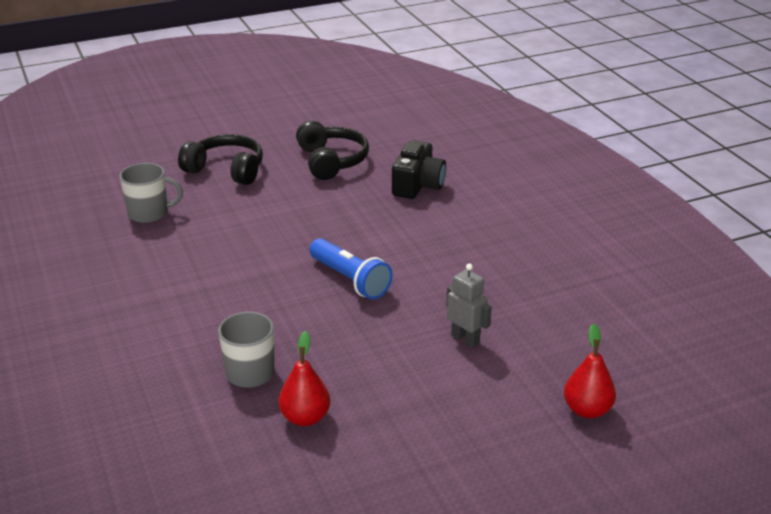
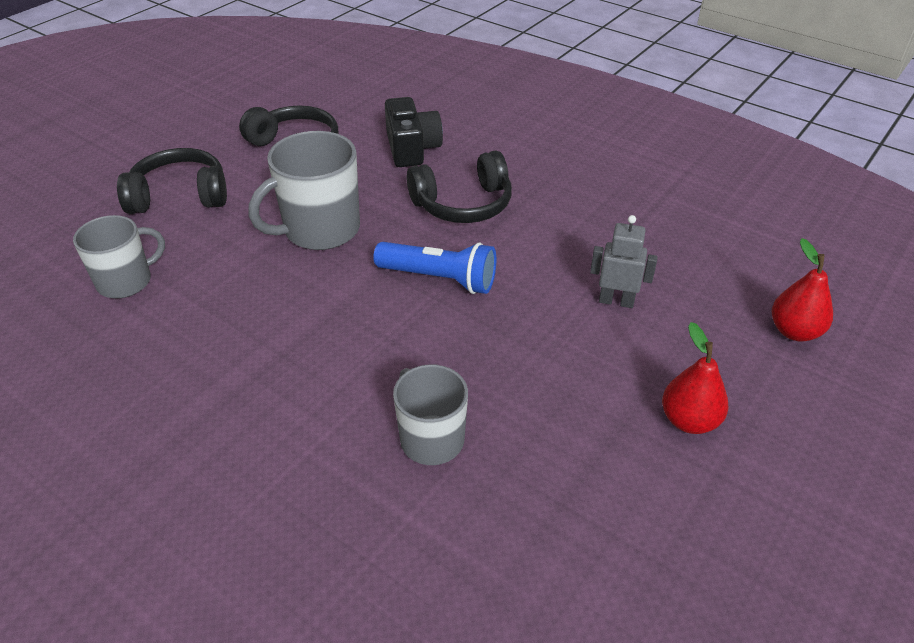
camera: 30 degrees left, 10 degrees up
red pear [279,331,330,426] -> red pear moved to [662,322,729,434]
none -> grey mug [248,131,360,250]
none -> black headphones [407,150,512,223]

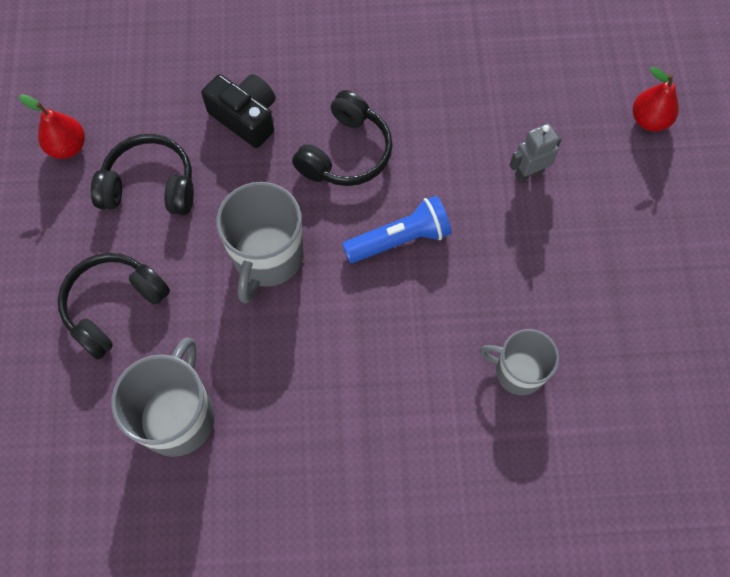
camera: 40 degrees left, 25 degrees up
grey mug [73,215,165,298] -> grey mug [111,337,215,457], size x1.52
red pear [662,322,729,434] -> red pear moved to [19,94,85,159]

